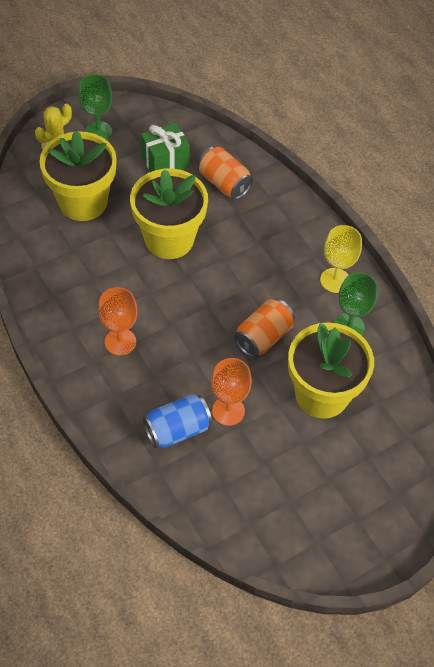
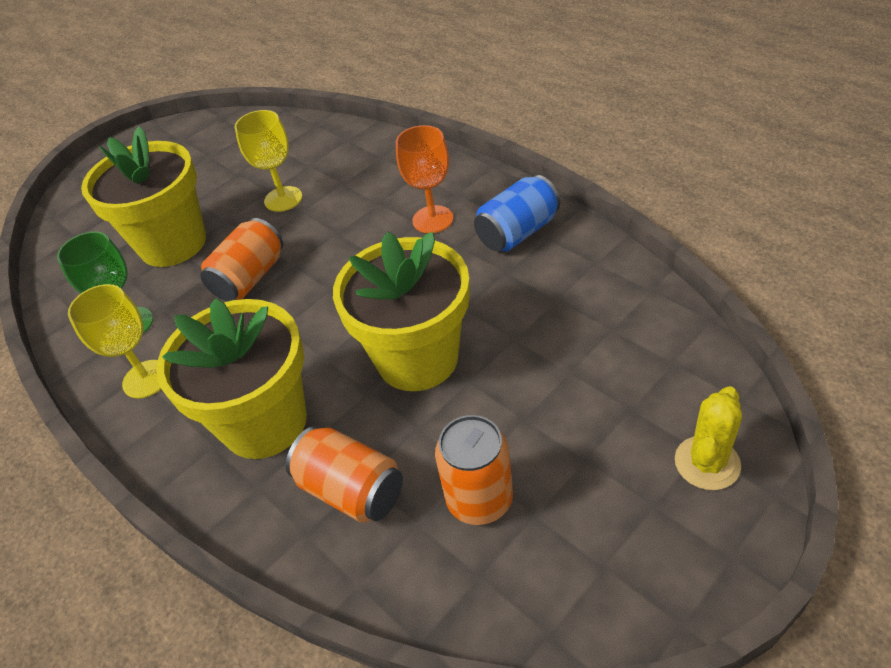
camera: 175 degrees right, 10 degrees down
yellow flower pot [40,131,117,221] -> yellow flower pot moved to [156,298,307,459]
green goblet [78,74,112,140] -> none
green gift [141,123,190,172] -> orange can [435,415,513,525]
blue can [143,394,212,448] -> blue can moved to [474,175,560,252]
orange goblet [211,358,252,426] -> yellow goblet [235,110,302,212]

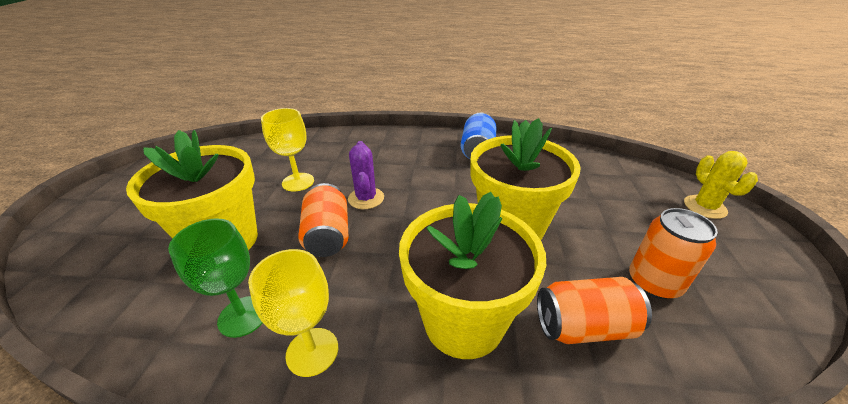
camera: 45 degrees left, 10 degrees down
orange goblet [396,125,453,233] -> none
none -> purple cactus [348,141,384,209]

